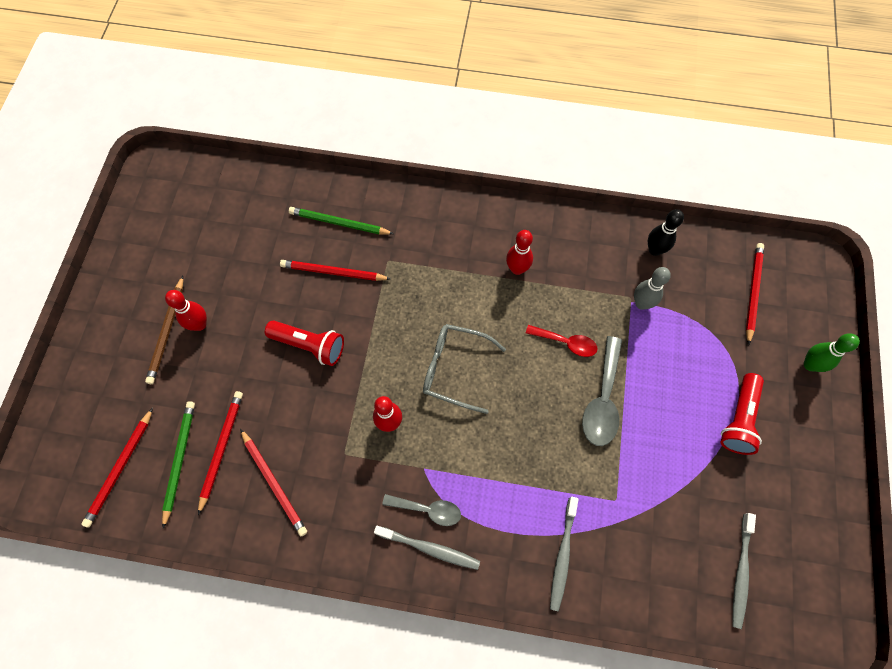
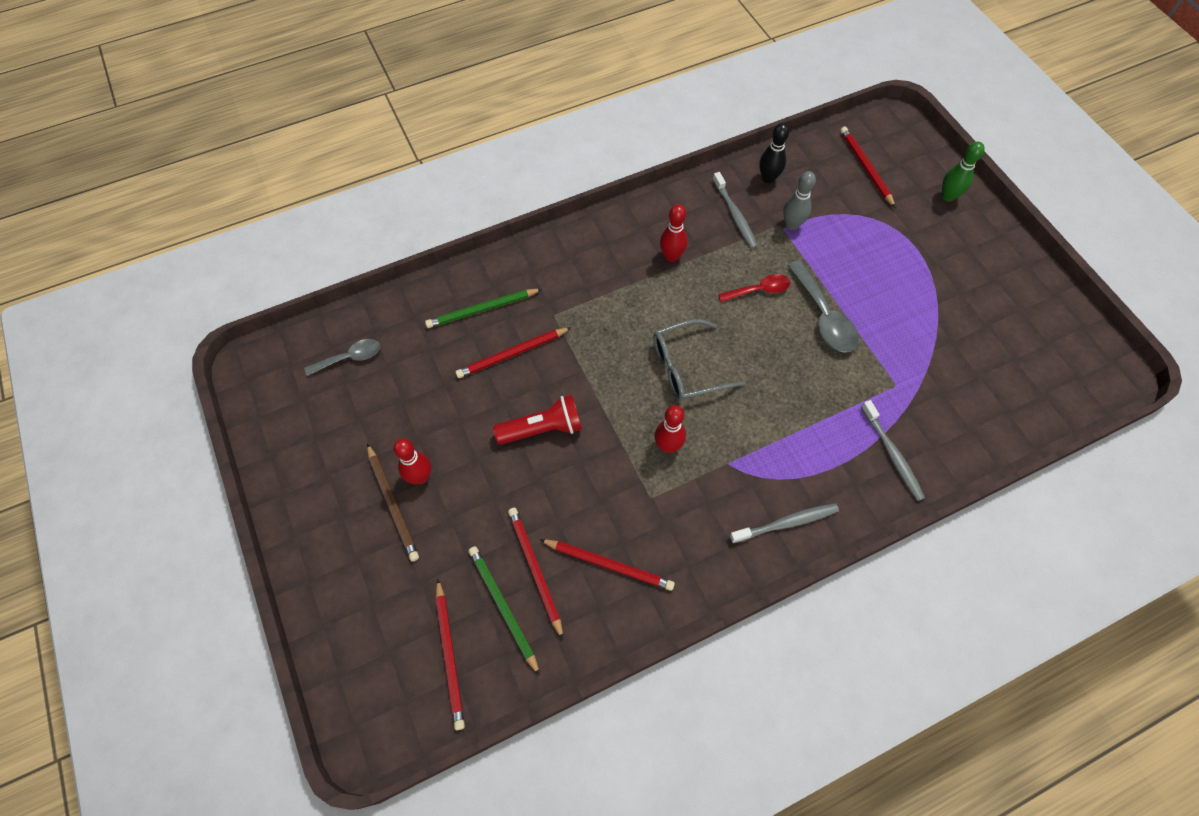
camera: 35 degrees left, 5 degrees down
grey spoon [382,494,461,526] -> grey spoon moved to [304,339,380,376]
red flashlight [720,373,764,455] -> none
grey toothbrush [733,513,756,629] -> grey toothbrush moved to [713,172,758,249]

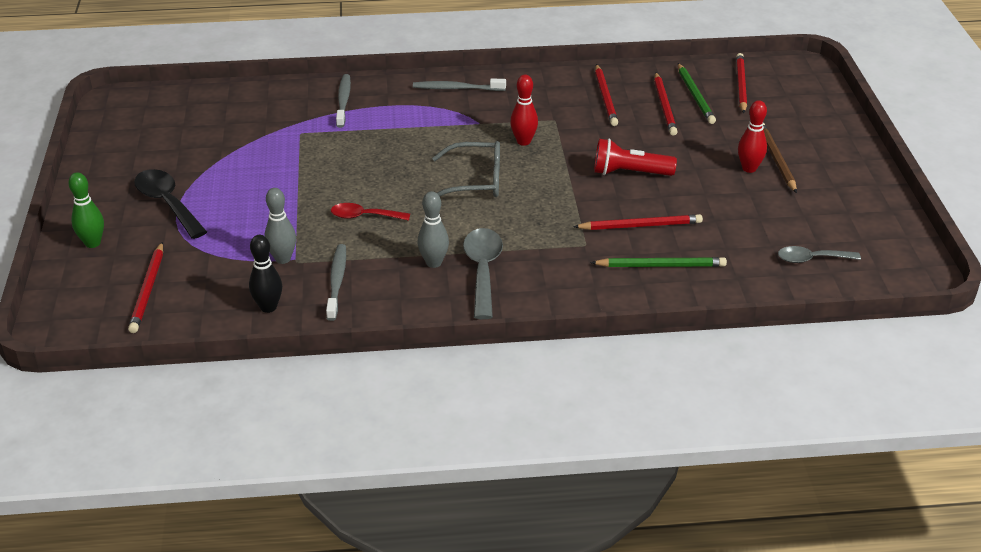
camera: 160 degrees left, 25 degrees down
red pencil [540,539,675,591] -> red pencil turned 135 degrees counterclockwise [595,64,618,126]
red bowling pin [660,204,688,262] -> grey bowling pin [417,191,449,268]
grey spoon [787,260,859,353] -> grey spoon moved to [463,228,503,319]
none -> black spoon [134,169,207,239]

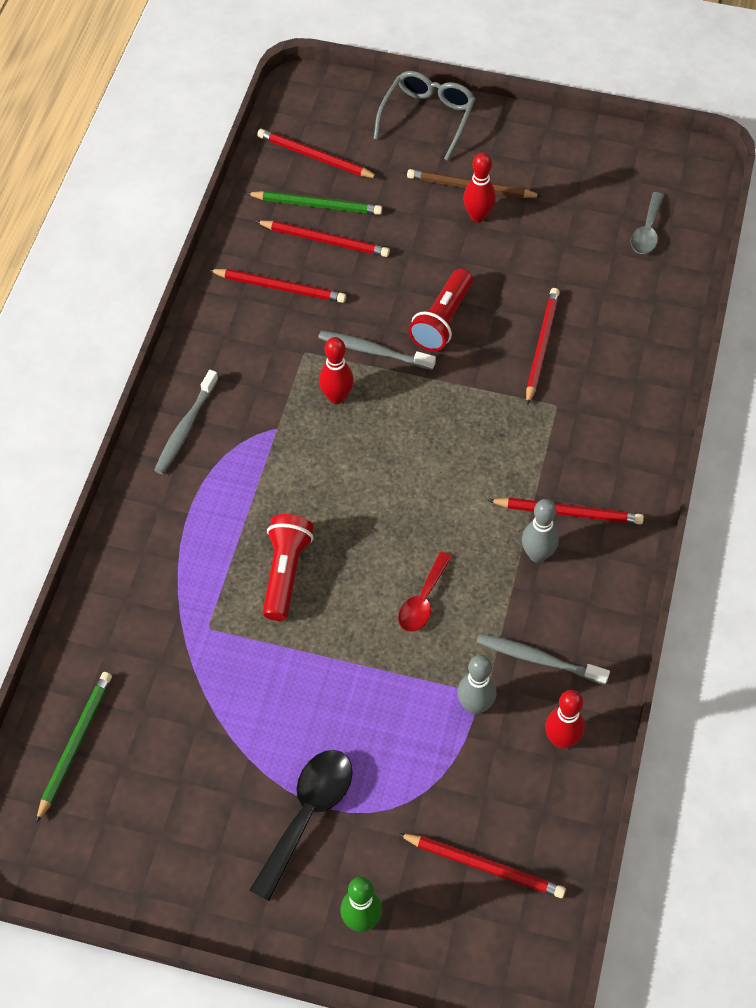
camera: 70 degrees left, 20 degrees up
black spoon [134,169,207,239] -> black spoon turned 135 degrees clockwise [249,750,353,901]
black bowling pin [249,235,282,313] -> red bowling pin [545,690,585,749]
grey toothbrush [336,74,351,128] -> grey toothbrush moved to [318,331,436,370]
grey glasses [432,141,500,197] -> grey glasses moved to [374,71,475,161]
grey spoon [463,228,503,319] -> red pencil [488,497,644,525]
green pencil [590,257,727,267] -> green pencil moved to [36,672,112,823]
none -> red flashlight [263,514,314,621]

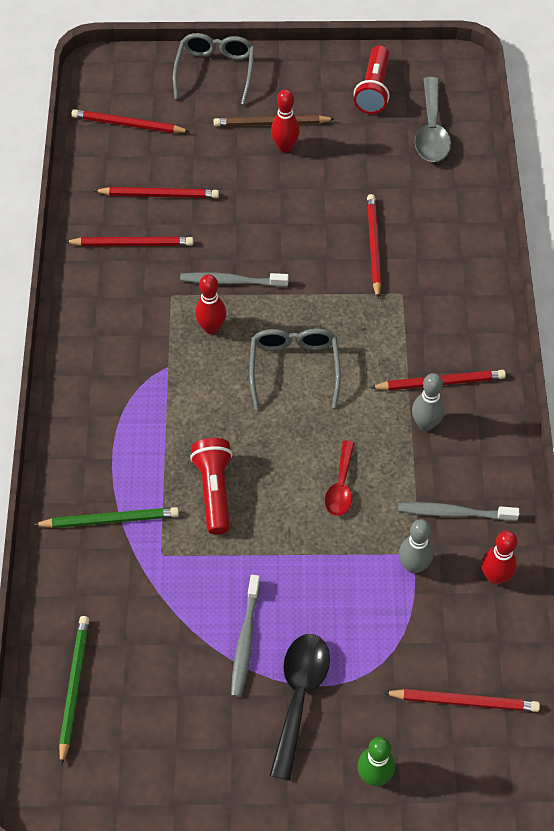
camera: 15 degrees left, 0 degrees up
grey toothbrush [154,370,218,474] -> grey toothbrush moved to [231,575,260,697]
green pencil [246,191,382,215] -> green pencil moved to [33,507,179,528]
red flashlight [408,269,473,352] -> red flashlight moved to [354,45,389,114]
grey spoon [631,192,664,254] -> grey spoon [415,77,451,162], size x1.56
none -> grey glasses [250,328,341,410]

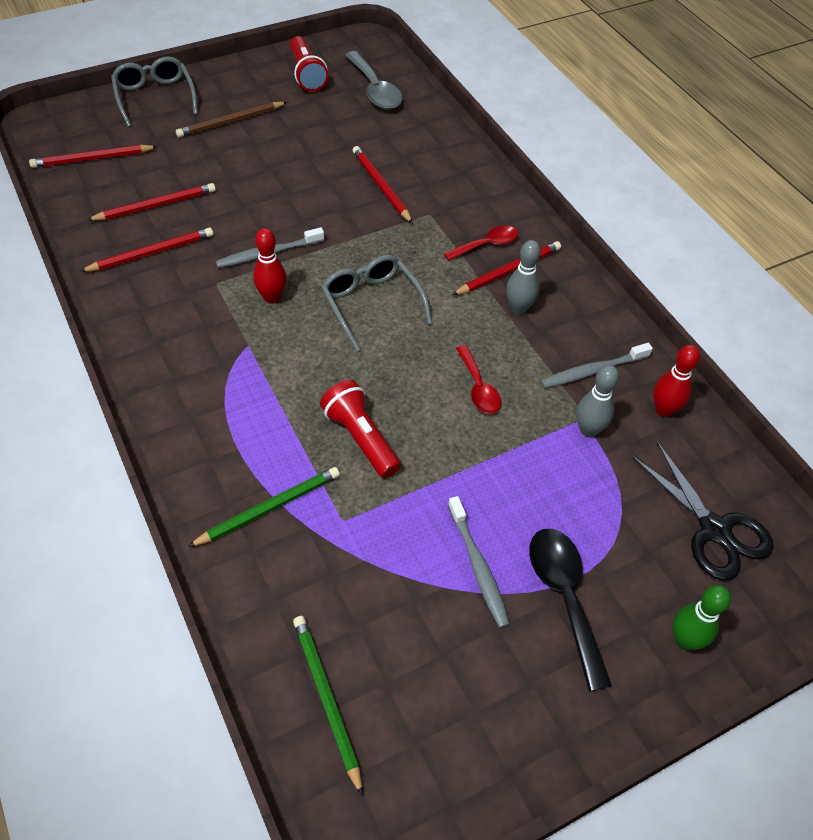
camera: 30 degrees left, 5 degrees down
red bowling pin [271,89,300,152] -> none
red pencil [383,689,540,712] -> black scissors [632,442,774,581]
none -> red spoon [444,226,518,261]

